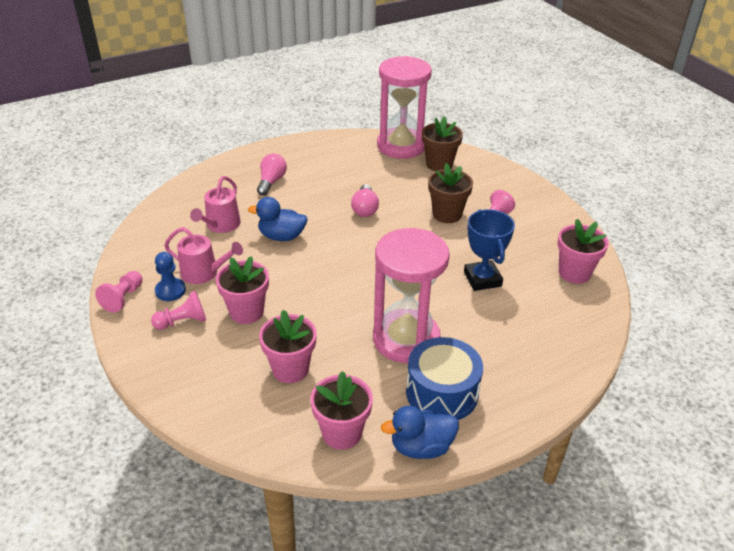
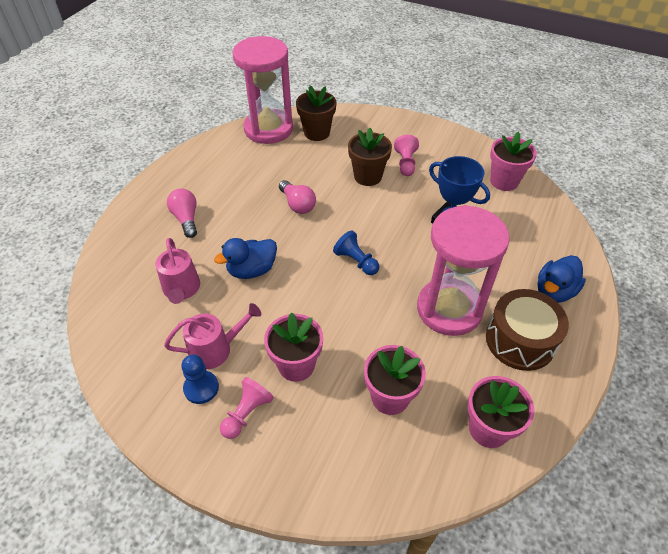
camera: 35 degrees left, 10 degrees up
pink pawn [95,271,143,313] -> none
blue duck [381,406,459,459] -> blue duck moved to [537,255,586,303]
blue drum [406,337,483,420] -> brown drum [486,289,569,371]
none -> blue pawn [333,230,379,275]

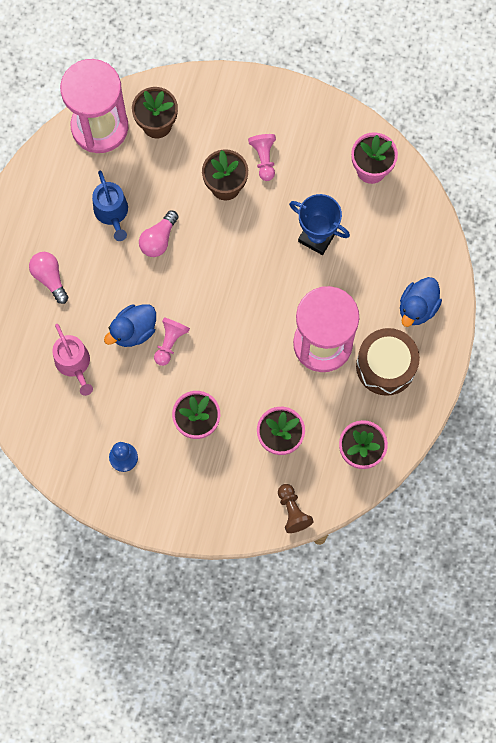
camera: 10 degrees left, 25 degrees up
pink watering can [164,303,261,369] -> none
pink pawn [220,377,274,439] -> pink pawn moved to [154,317,190,366]
pink light bulb [279,180,316,214] -> pink light bulb turned 75 degrees clockwise [139,210,178,257]
blue pawn [333,230,379,275] -> none
none -> blue watering can [92,171,128,241]
none -> brown pawn [278,484,314,533]

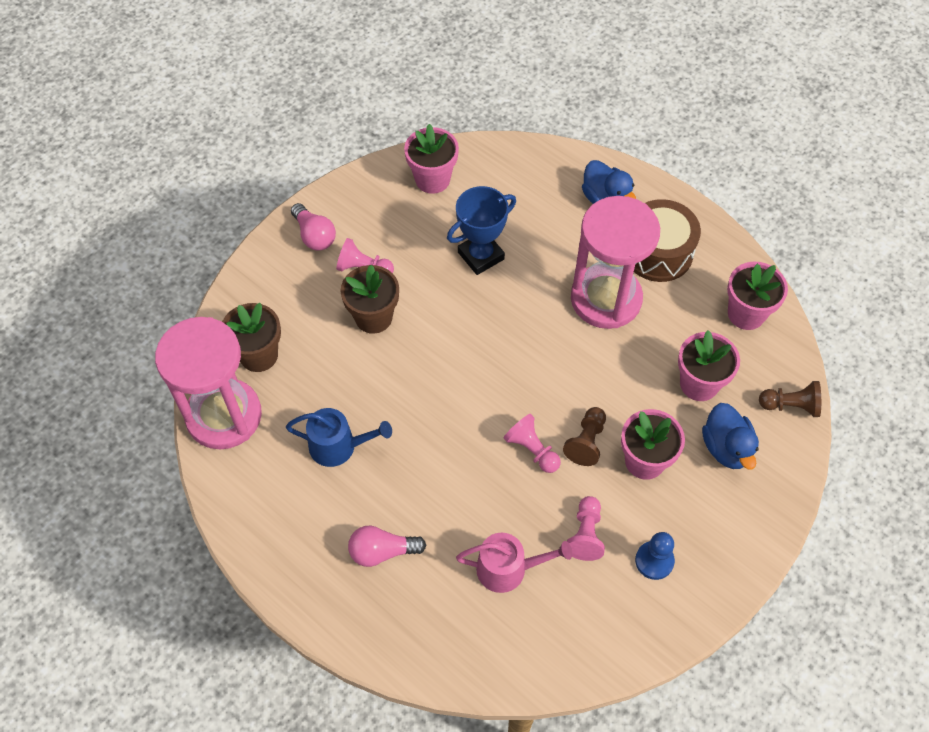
camera: 65 degrees left, 15 degrees down
blue duck [104,304,156,347] -> blue duck moved to [702,403,759,470]
pink light bulb [139,210,178,257] -> pink light bulb moved to [291,203,336,250]
none -> brown pawn [563,407,606,466]
none -> pink pawn [567,496,605,561]

